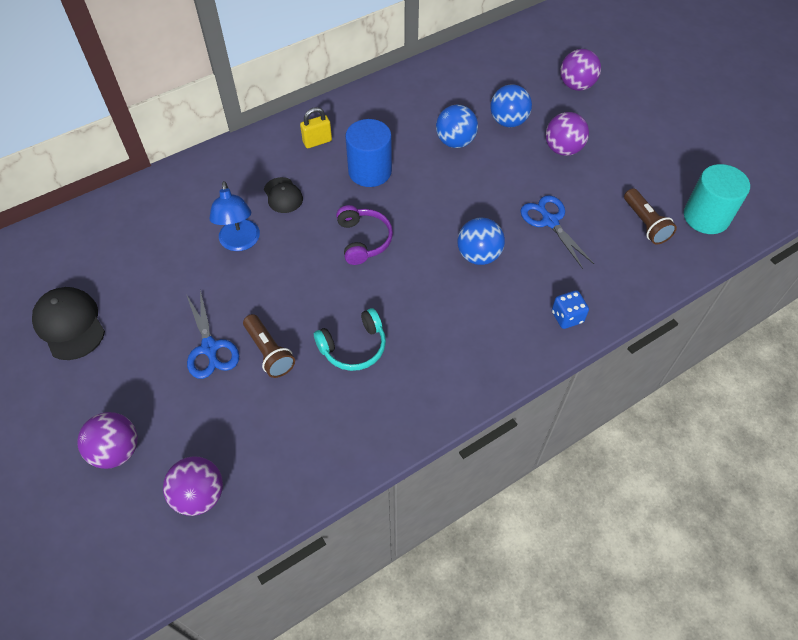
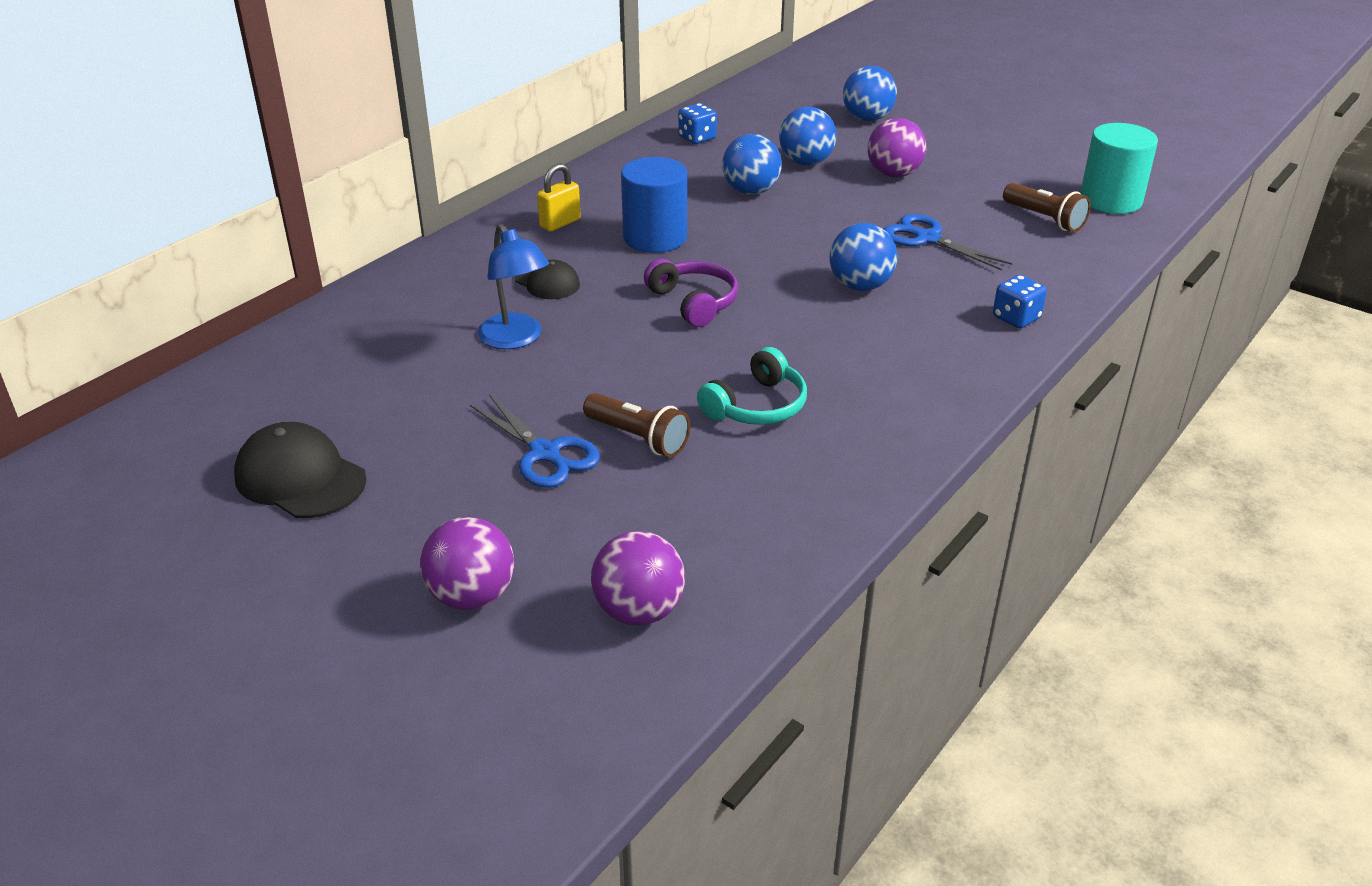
camera: 20 degrees left, 20 degrees down
purple ball [560,49,601,91] -> blue ball [843,66,897,121]
none -> blue dice [678,103,717,144]

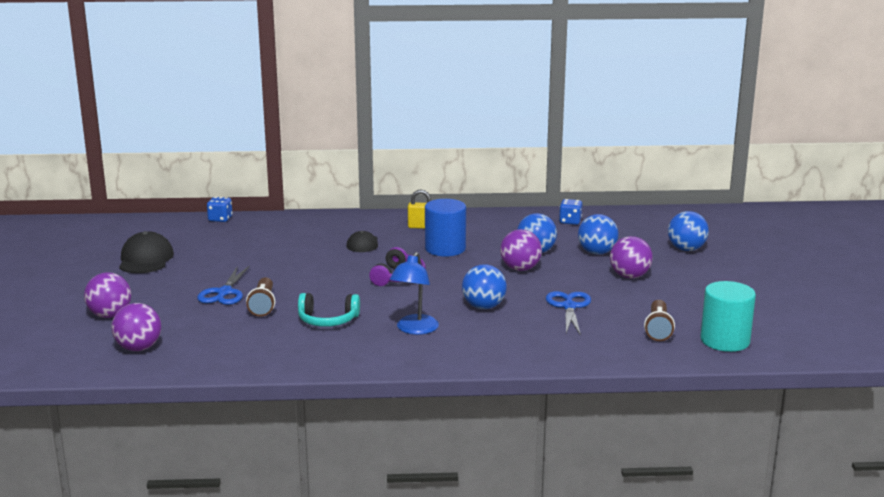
camera: 50 degrees right, 15 degrees down
blue lamp [478,224,549,349] -> blue lamp moved to [390,252,439,335]
blue dice [993,275,1047,328] -> blue dice moved to [207,197,233,222]
none -> purple ball [500,229,542,271]

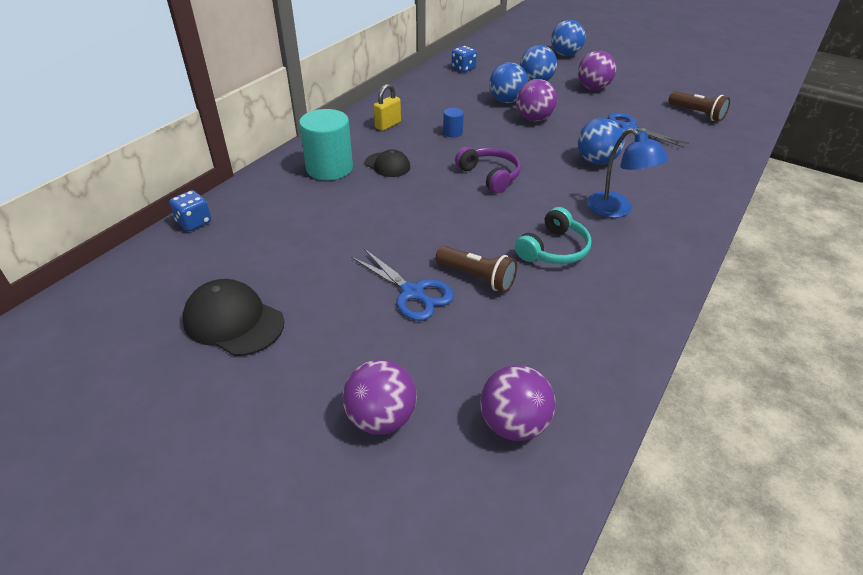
camera: 55 degrees left, 20 degrees up
blue cylinder [425,199,466,256] -> blue cylinder [443,108,464,138], size x0.47
turquoise cylinder [700,281,756,352] -> turquoise cylinder moved to [299,109,353,180]

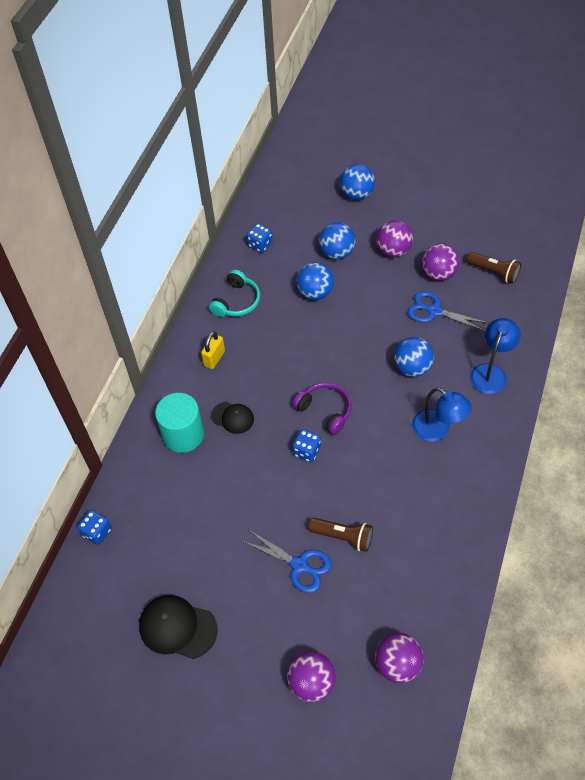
camera: 10 degrees left, 15 degrees up
blue cylinder [443,108,464,138] -> none
turquoise headphones [515,207,592,264] -> turquoise headphones moved to [209,270,260,317]
purple ball [516,79,558,121] -> purple ball moved to [422,243,460,281]
none -> blue dice [292,429,321,462]
none -> blue lamp [470,318,521,394]

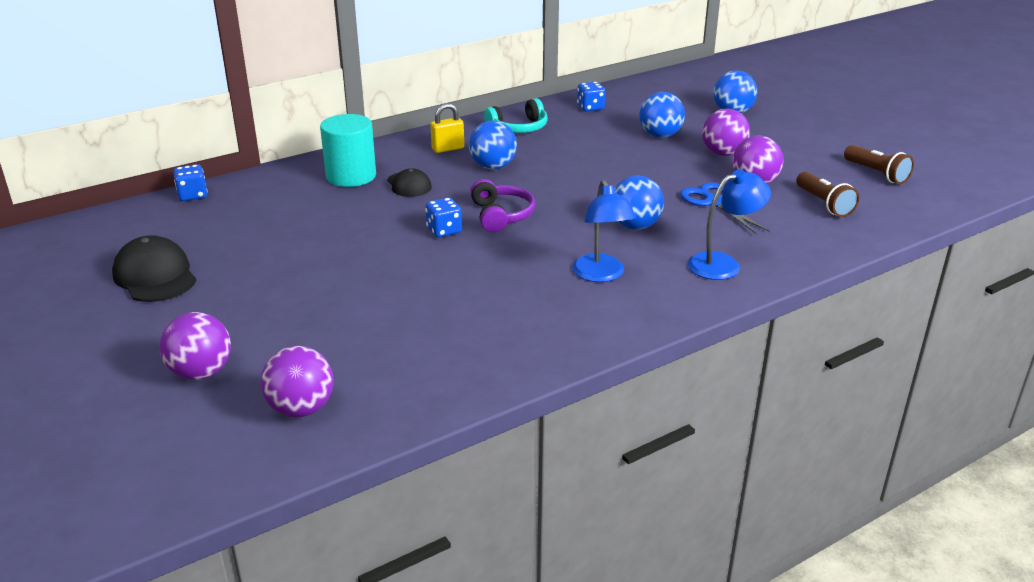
camera: 35 degrees right, 25 degrees down
blue scissors [242,530,332,593] -> none
blue ball [296,262,334,300] -> blue ball moved to [469,121,517,169]
brown flashlight [308,518,373,552] -> brown flashlight moved to [844,145,914,184]

